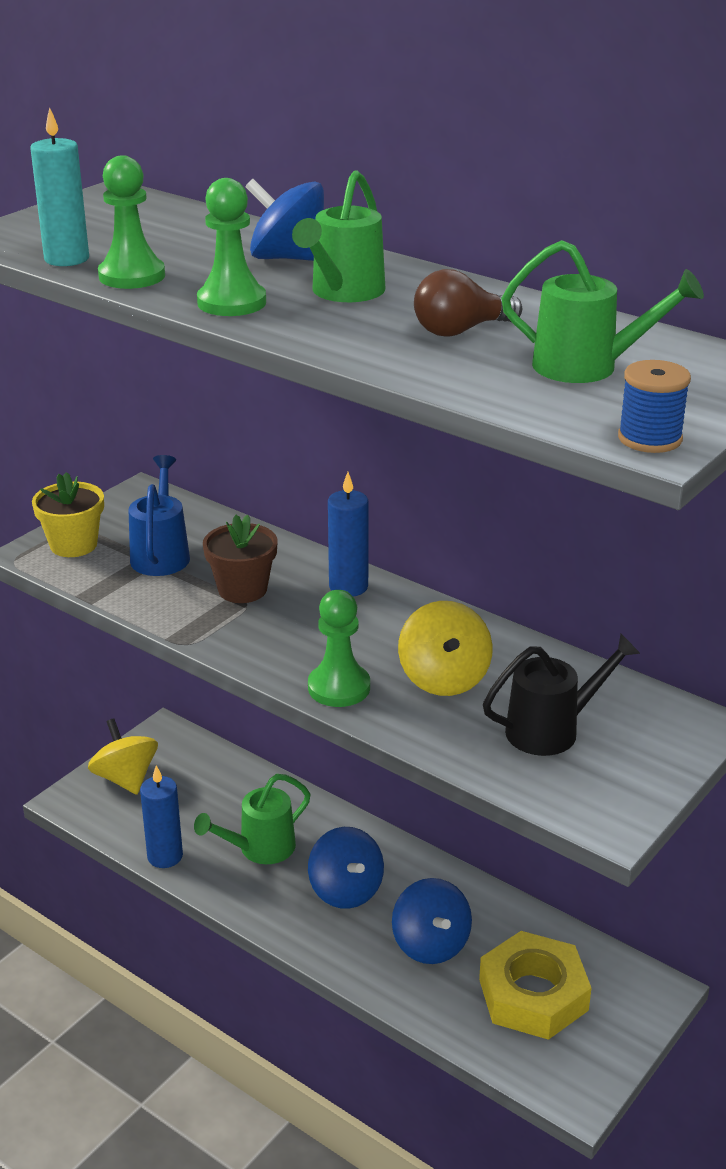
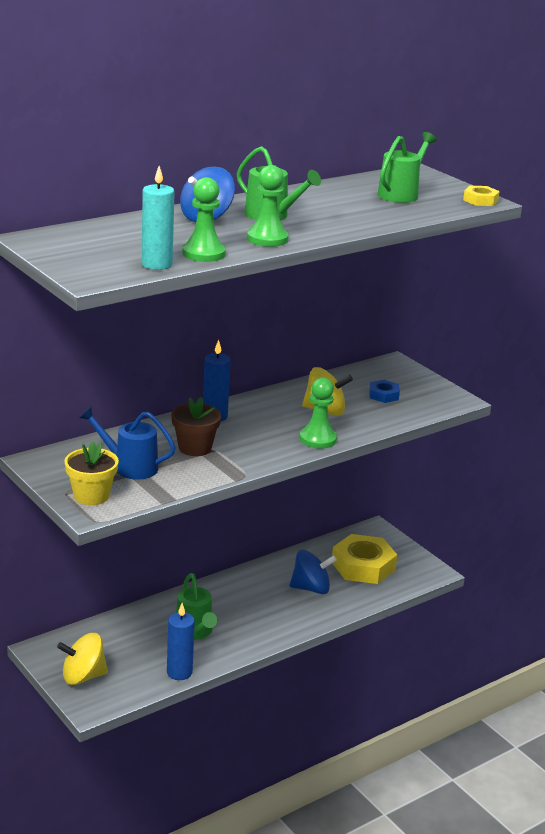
camera: 75 degrees left, 5 degrees down
blue spinning top [308,827,384,909] -> none
brown light bulb [414,269,522,337] -> none
black watering can [483,634,641,756] -> blue nut [369,380,400,403]
blue spool [618,360,691,453] -> yellow nut [463,186,500,206]

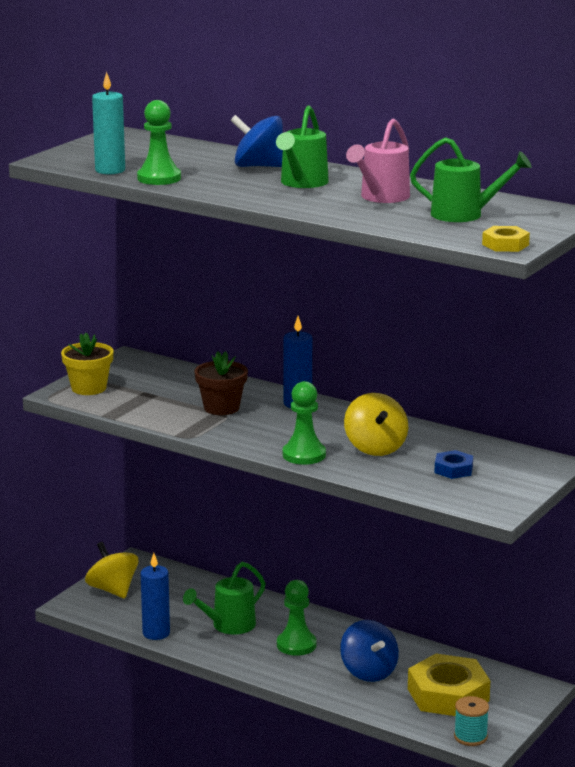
camera: 70 degrees right, 5 degrees down
blue watering can [80,407,176,480] -> none
green pawn [247,165,289,247] -> green pawn moved to [277,580,317,656]
none -> pink watering can [346,119,410,203]
none -> turquoise spool [454,696,489,746]

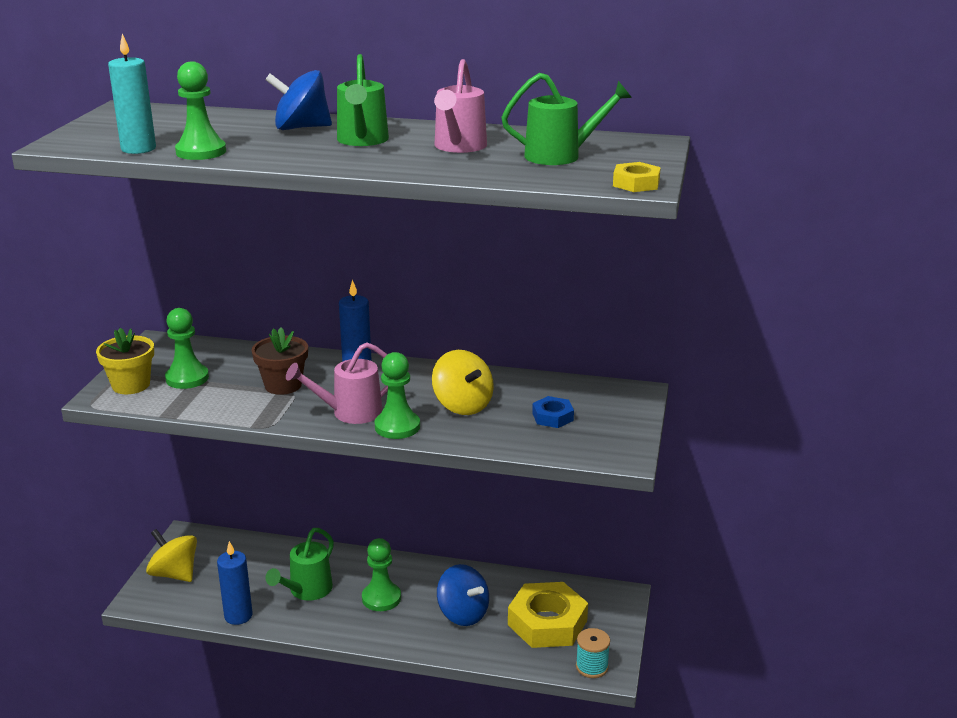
camera: 20 degrees left, 5 degrees up
none -> green pawn [165,308,209,389]
none -> pink watering can [286,343,388,424]

